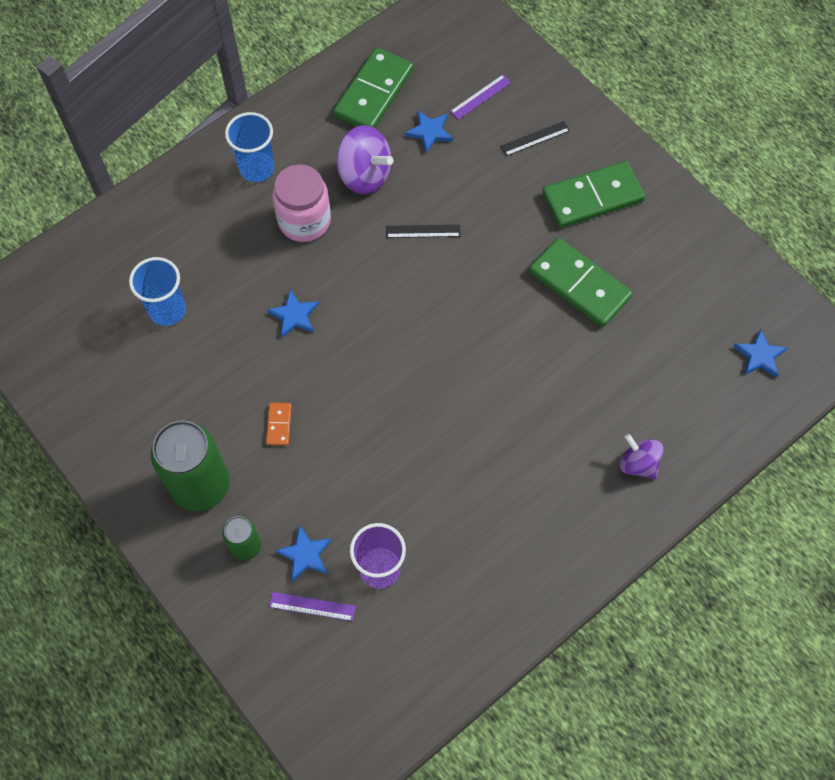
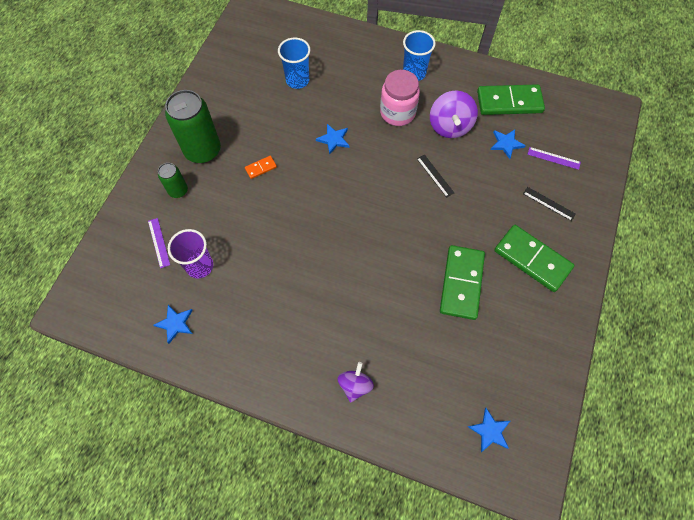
camera: 60 degrees right, 0 degrees up
blue star [275,525,331,582] -> blue star moved to [153,305,193,344]

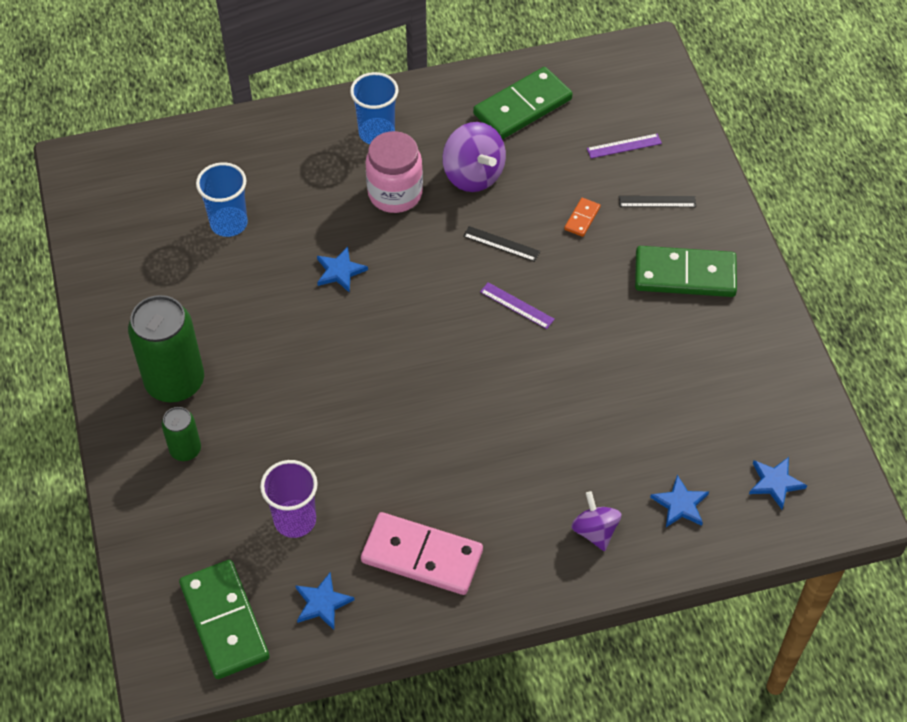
camera: 35 degrees left, 10 degrees down
purple ruler [148,218,170,268] -> purple ruler moved to [480,282,555,329]
orange domino [245,156,277,179] -> orange domino moved to [564,198,601,237]
green domino [440,245,485,320] -> green domino moved to [179,560,270,679]
blue star [490,129,526,159] -> blue star moved to [650,475,709,527]
none -> pink domino [361,512,483,595]

